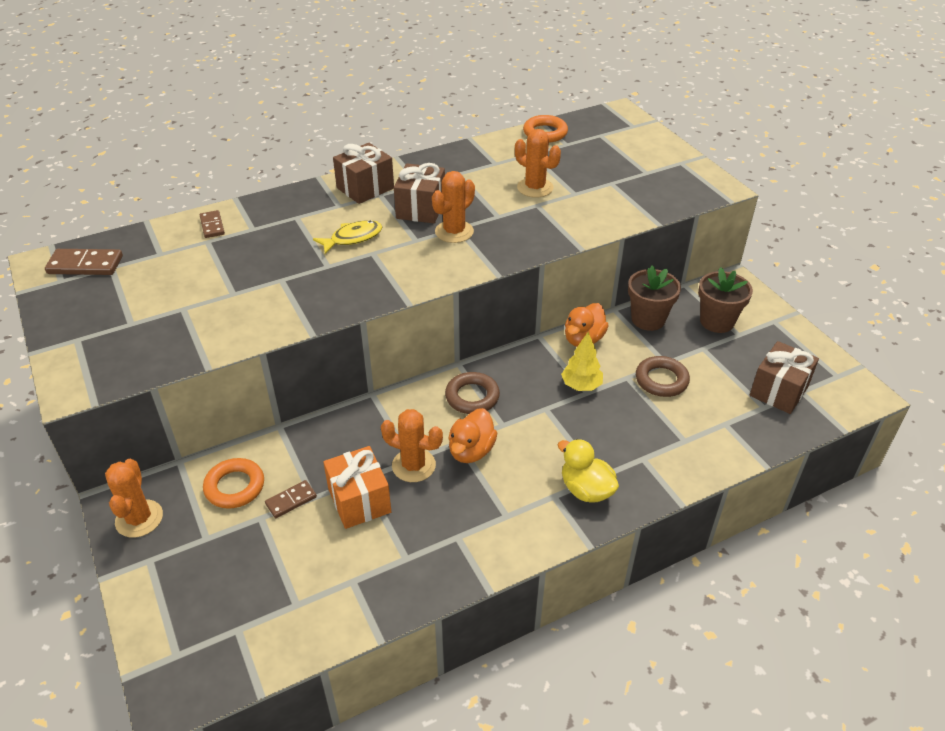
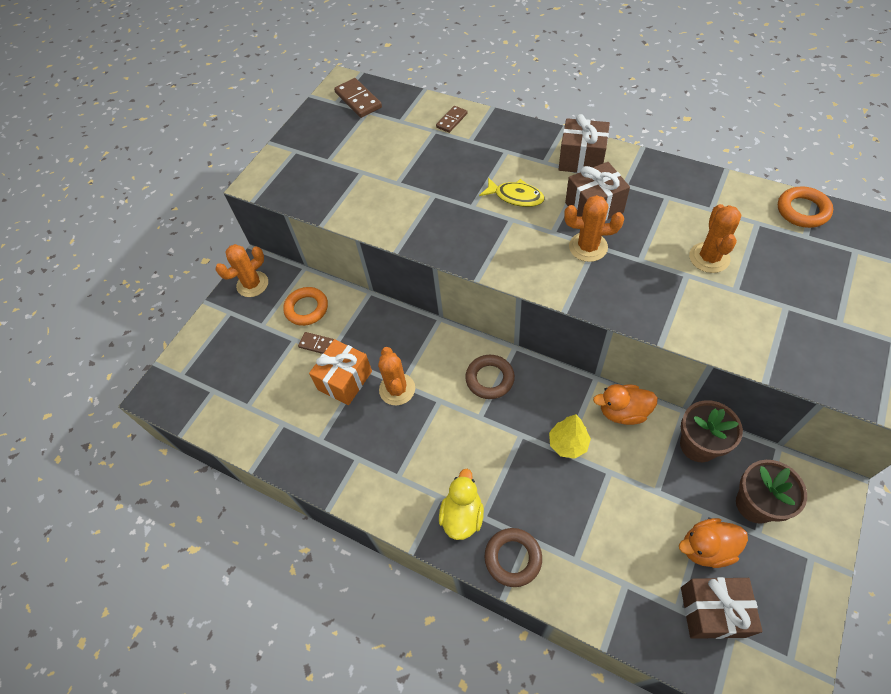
camera: 60 degrees right, 15 degrees up
orange duck [448,408,497,463] -> orange duck moved to [679,518,748,568]
brown ring [636,356,690,397] -> brown ring moved to [485,528,542,587]

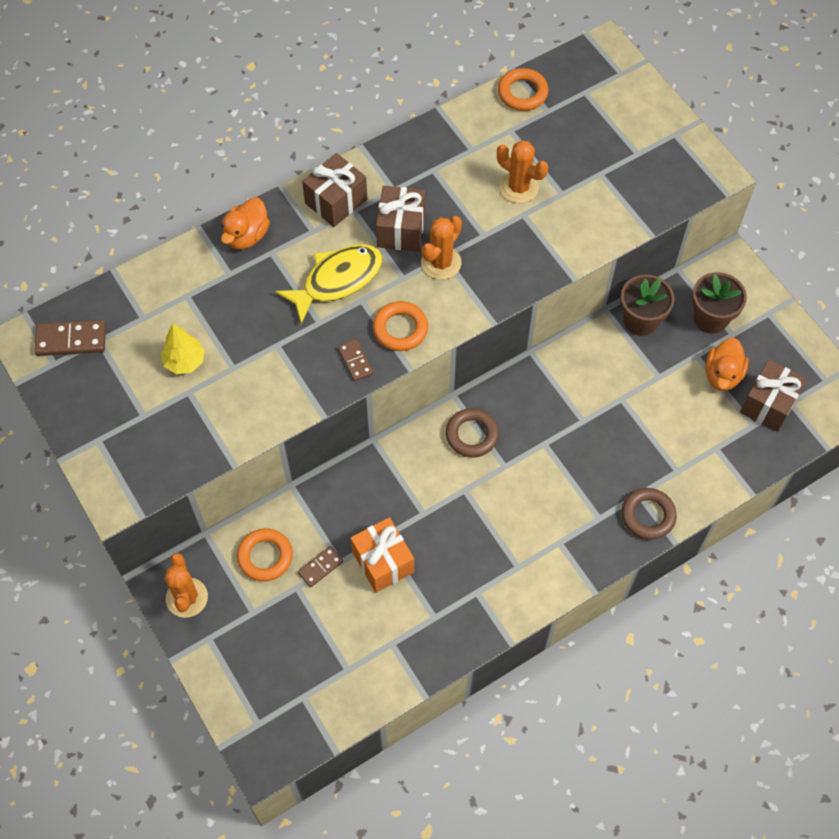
camera: 65 degrees left, 5 degrees up
orange cactus [378,347,415,405] -> none
brown domino [436,106,468,133] -> brown domino moved to [338,339,373,381]
yellow duck [439,469,484,540] -> none
yellow fish [479,177,544,207] -> yellow fish [275,244,382,324], size x1.55
yellow tree [549,414,591,459] -> yellow tree moved to [161,324,205,374]
orange duck [593,384,658,425] -> orange duck moved to [221,198,270,250]
none -> orange ring [373,301,428,351]

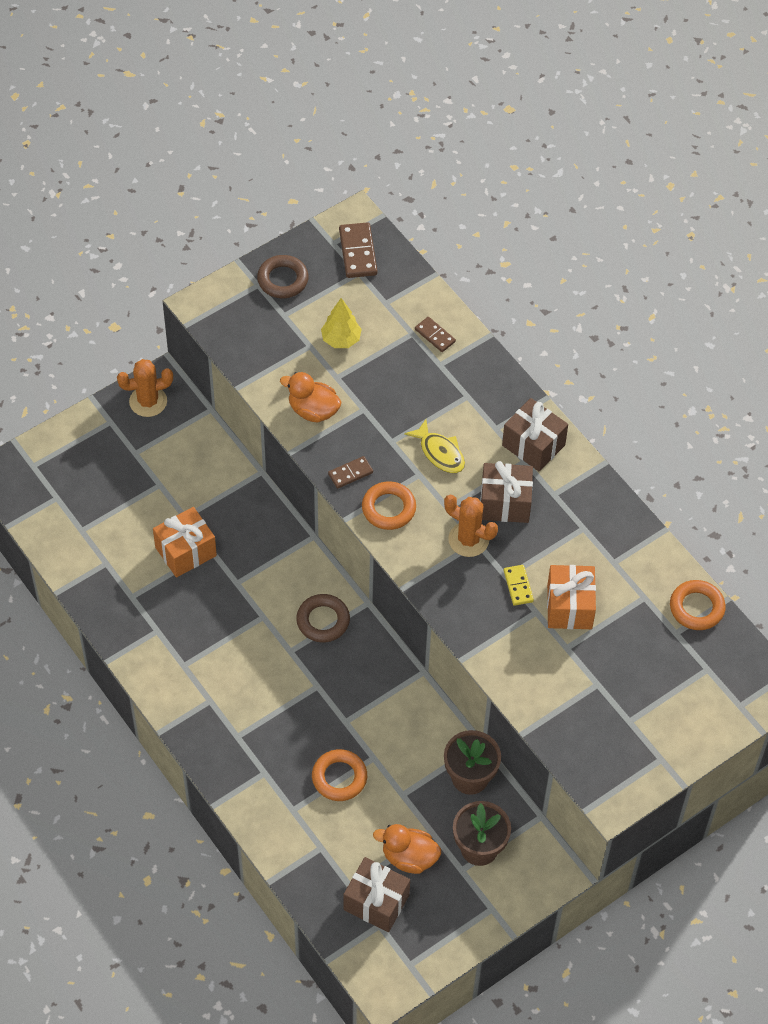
camera: 85 degrees right, 5 degrees down
orange duck [221,198,270,250] -> orange duck moved to [280,372,341,423]
orange ring [237,528,293,581] -> orange ring moved to [312,749,367,801]
yellow fish [275,244,382,324] -> yellow fish [404,419,465,473], size x0.65
brown domino [298,546,343,587] -> brown domino moved to [415,317,456,352]
orange cactus [497,140,548,203] -> orange gift [547,565,596,629]
brown ring [622,488,677,540] -> brown ring moved to [257,255,309,298]
none -> yellow domino [504,565,534,606]

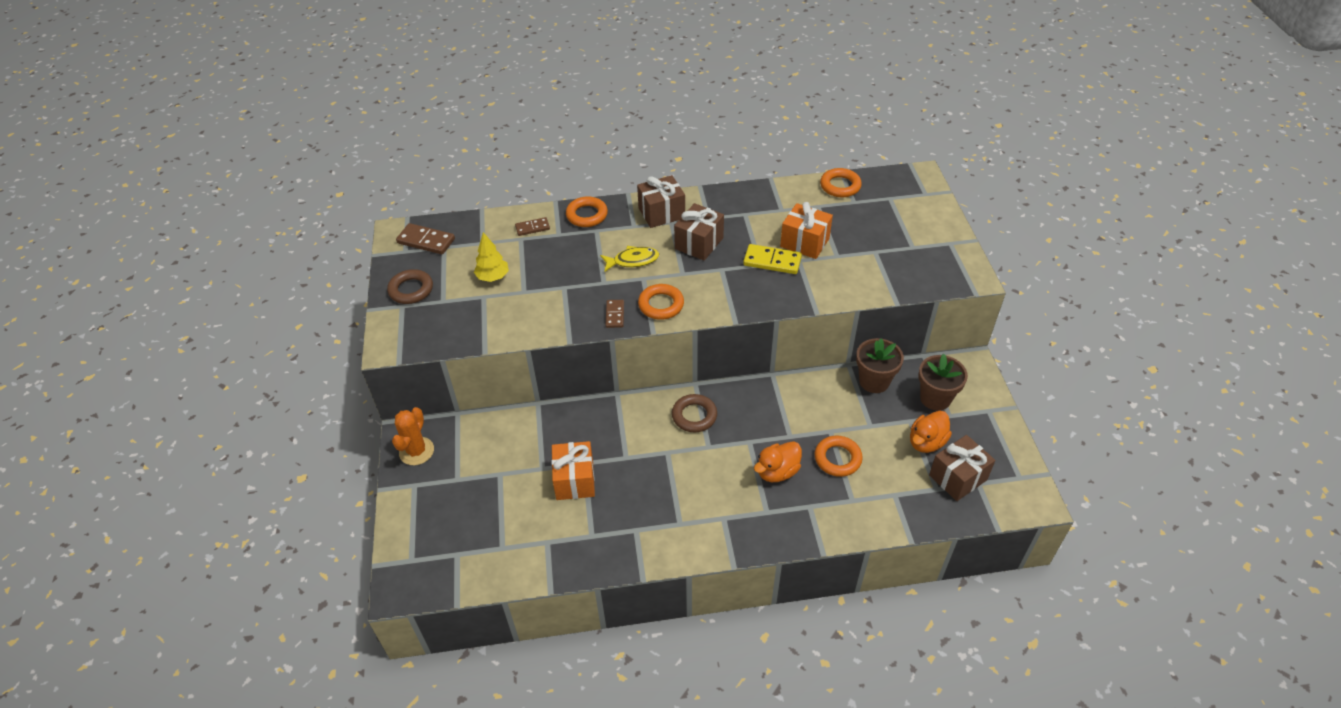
camera: 60 degrees left, 10 degrees down
orange duck [280,372,341,423] -> orange duck moved to [754,441,802,482]
orange cactus [444,495,498,557] -> none
yellow domino [504,565,534,606] -> yellow domino [743,244,802,274], size x1.61
none -> orange ring [566,196,608,227]

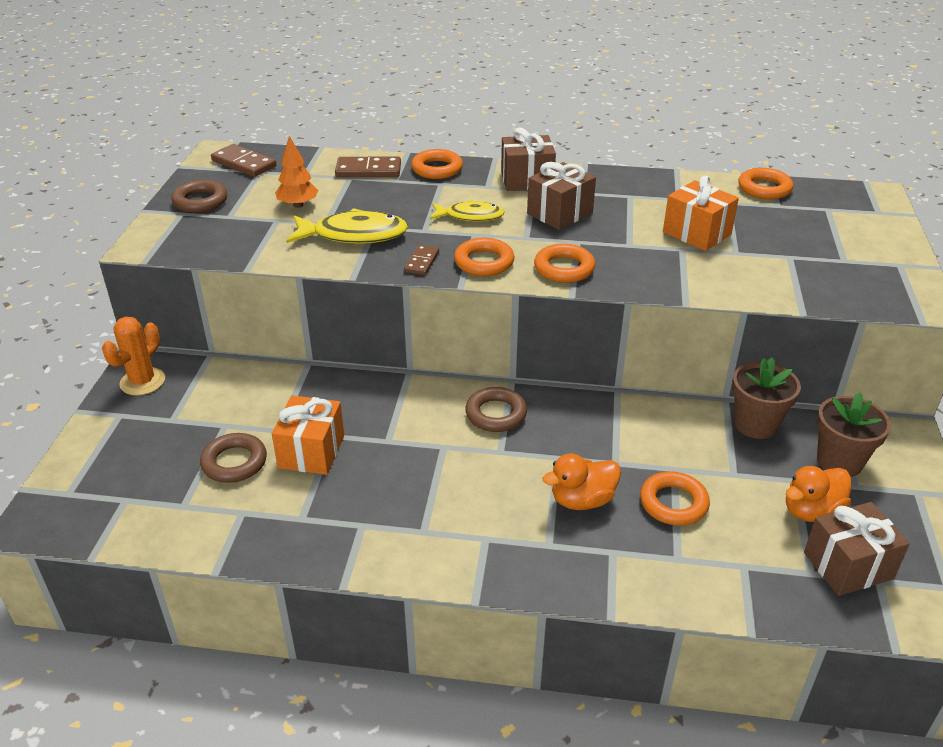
camera: 15 degrees right, 10 degrees down
yellow tree [474,232,509,282] -> orange tree [275,136,318,208]
brown domino [515,217,550,236] -> brown domino [335,157,401,177], size x1.61
yellow domino [743,244,802,274] -> none
none -> brown ring [200,433,267,483]
none -> yellow fish [286,208,408,244]
none -> orange ring [534,244,595,283]

